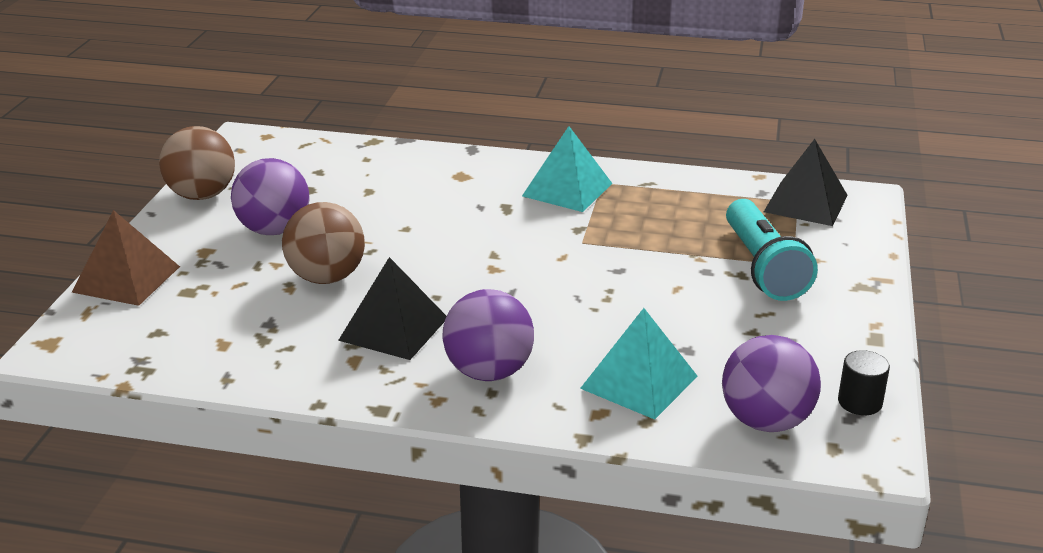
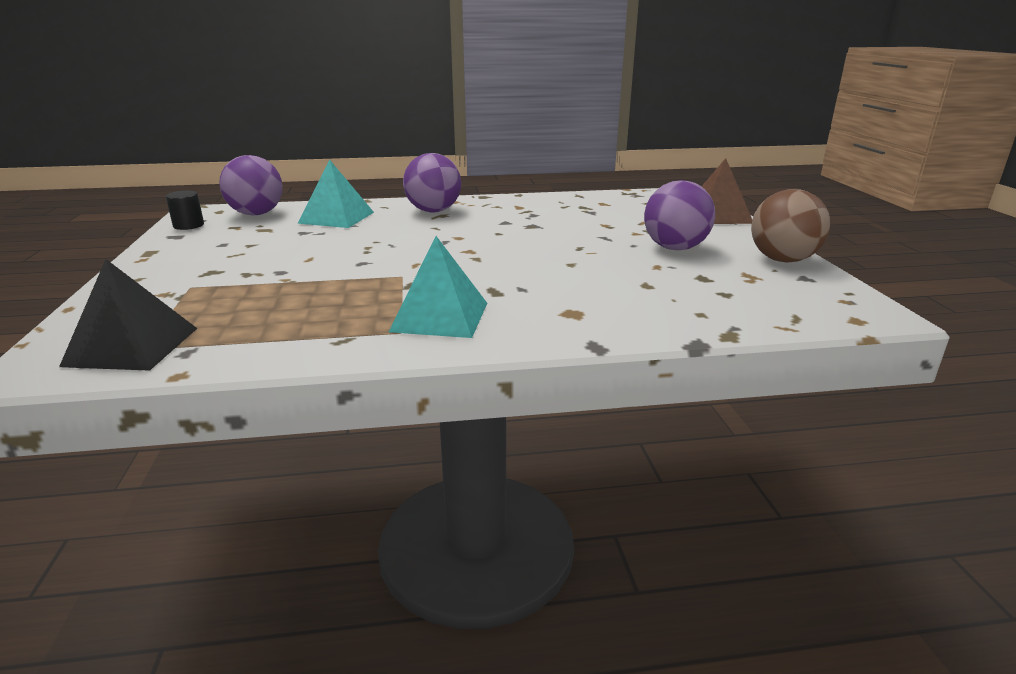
camera: 160 degrees right, 5 degrees down
brown ball [282,202,365,284] -> none
black pyramid [338,257,447,360] -> none
turquoise flashlight [726,199,818,301] -> none

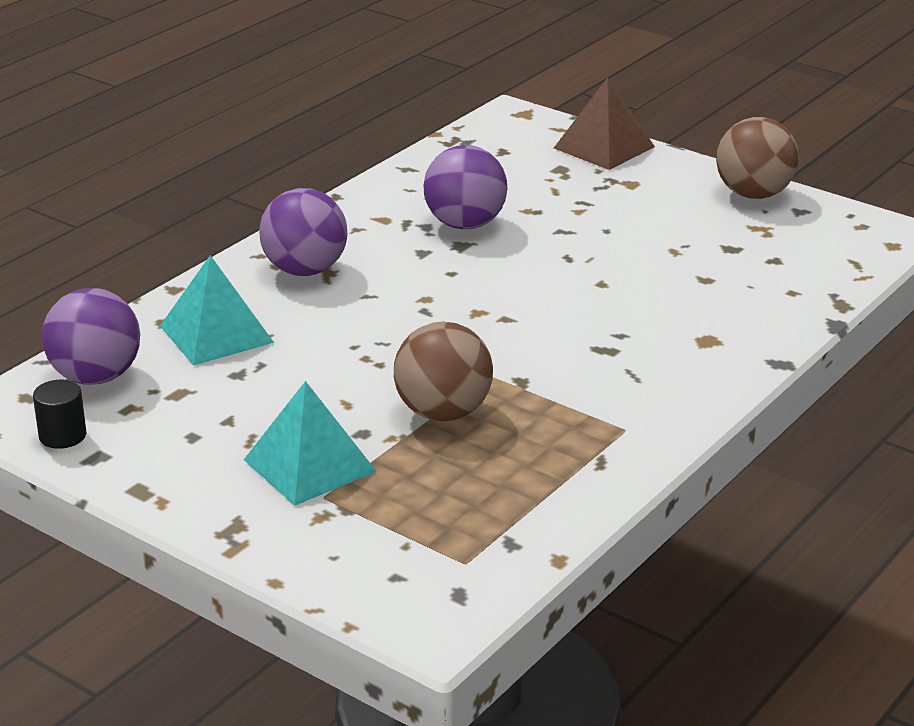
camera: 45 degrees left, 5 degrees up
black pyramid [59,259,197,371] -> none
turquoise pyramid [389,236,487,338] -> turquoise pyramid moved to [244,381,377,506]
purple ball [644,180,715,250] -> purple ball moved to [424,145,507,229]
none -> brown ball [394,321,493,421]

